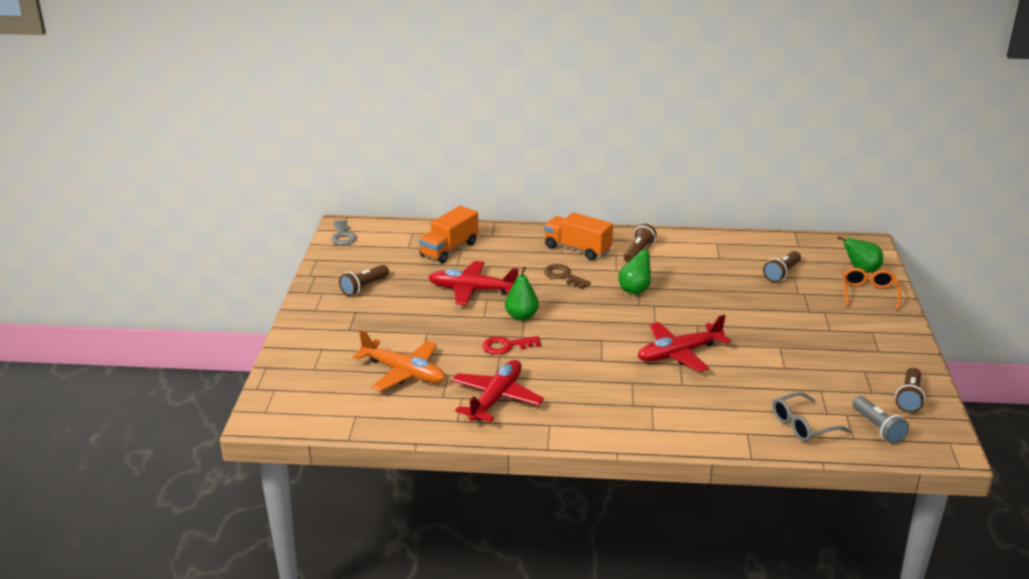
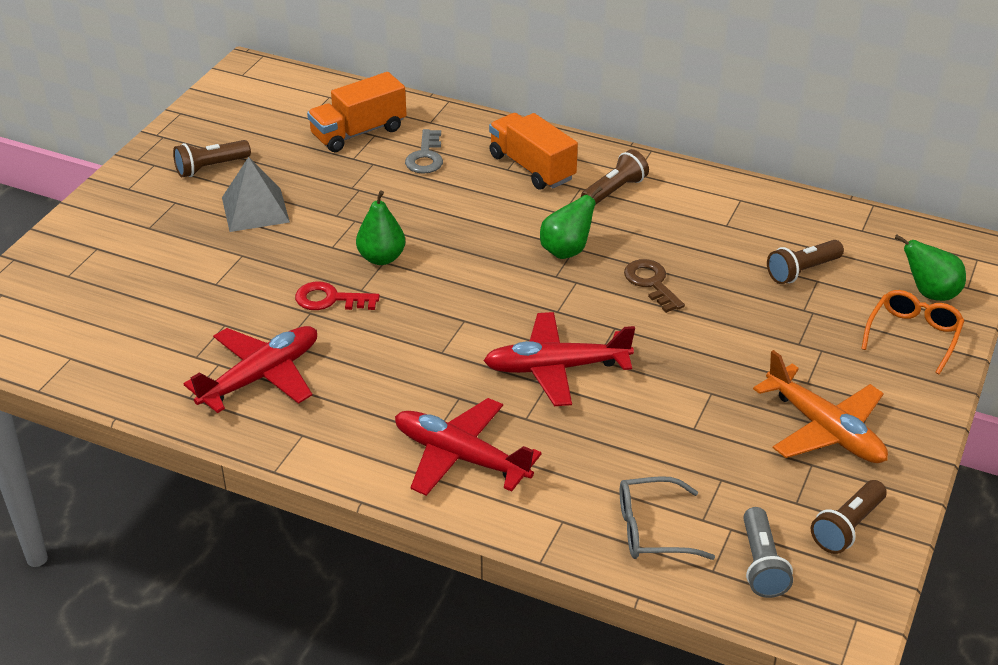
camera: 20 degrees right, 10 degrees up
grey key [331,220,357,245] -> grey key moved to [405,129,443,174]
orange plane [353,330,445,391] -> orange plane moved to [753,350,888,463]
red plane [428,261,519,305] -> red plane moved to [395,398,542,496]
brown key [544,264,591,289] -> brown key moved to [624,259,685,313]
none -> grey pyramid [222,157,290,232]

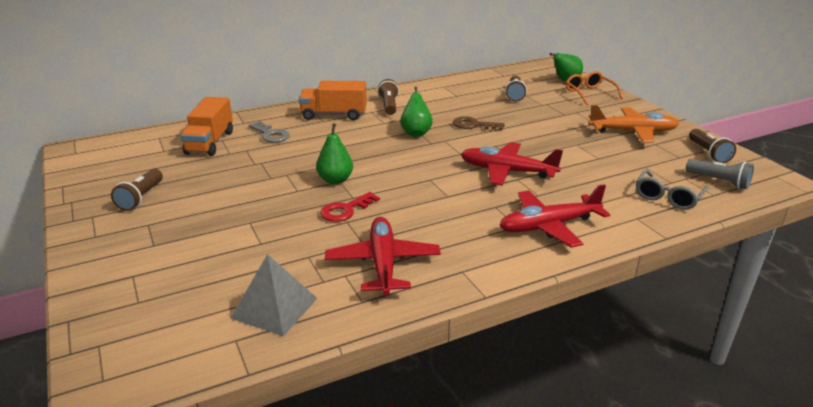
camera: 50 degrees left, 10 degrees down
grey pyramid [222,157,290,232] -> grey pyramid moved to [231,254,318,336]
red plane [483,312,635,406] -> red plane turned 75 degrees clockwise [461,142,563,185]

